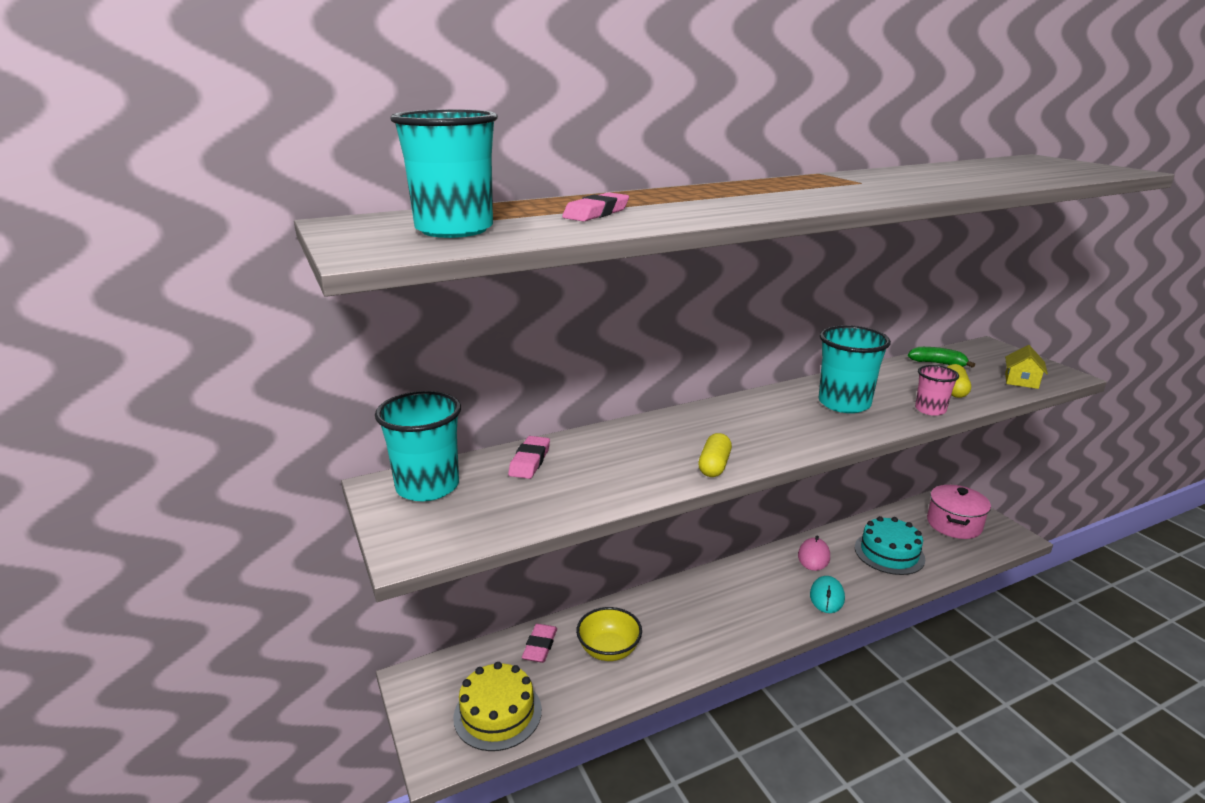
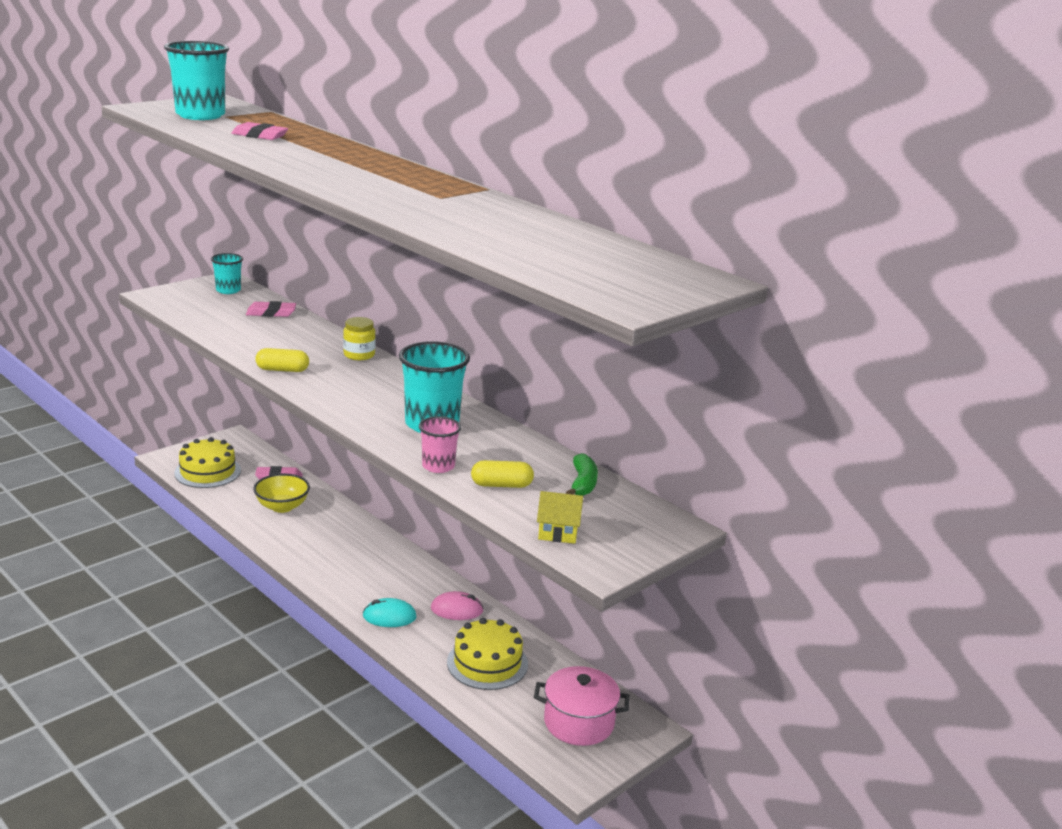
camera: 70 degrees right, 0 degrees up
turquoise cup [375,391,461,501] -> turquoise cup [211,253,243,294], size x0.57
turquoise cake [855,516,925,575] -> yellow cake [447,618,528,690]
none -> yellow jar [343,317,376,360]

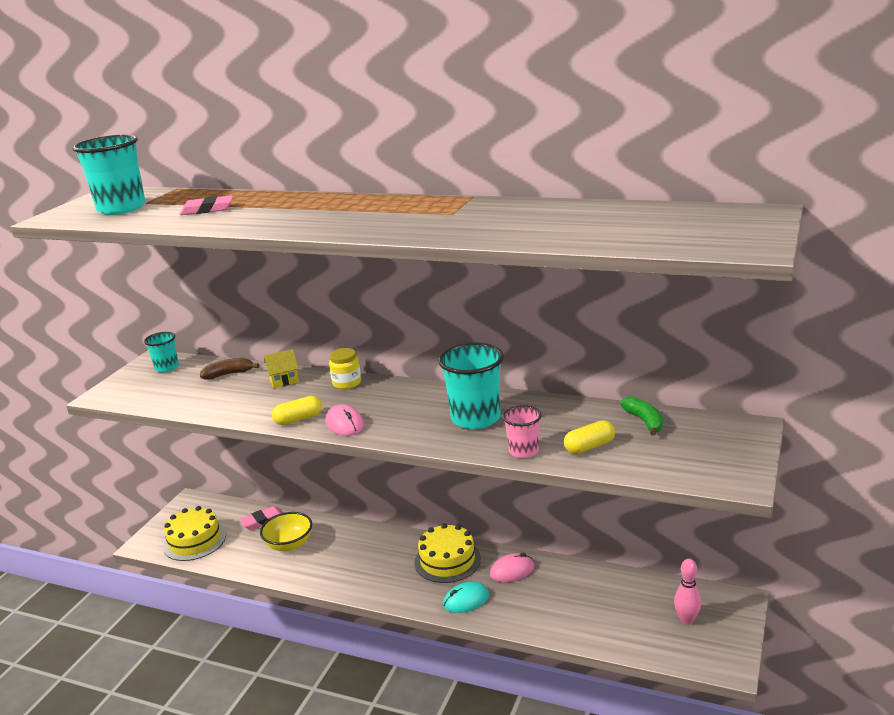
camera: 20 degrees left, 0 degrees up
pink eraser [246,301,296,317] -> brown banana [200,358,259,379]
yellow cake [447,618,528,690] -> yellow cake moved to [414,523,481,583]
pink pot [534,666,630,746] -> pink bowling pin [674,559,701,625]
yellow house [537,491,583,544] -> yellow house moved to [264,349,299,388]
none -> pink mouse [325,405,364,436]

